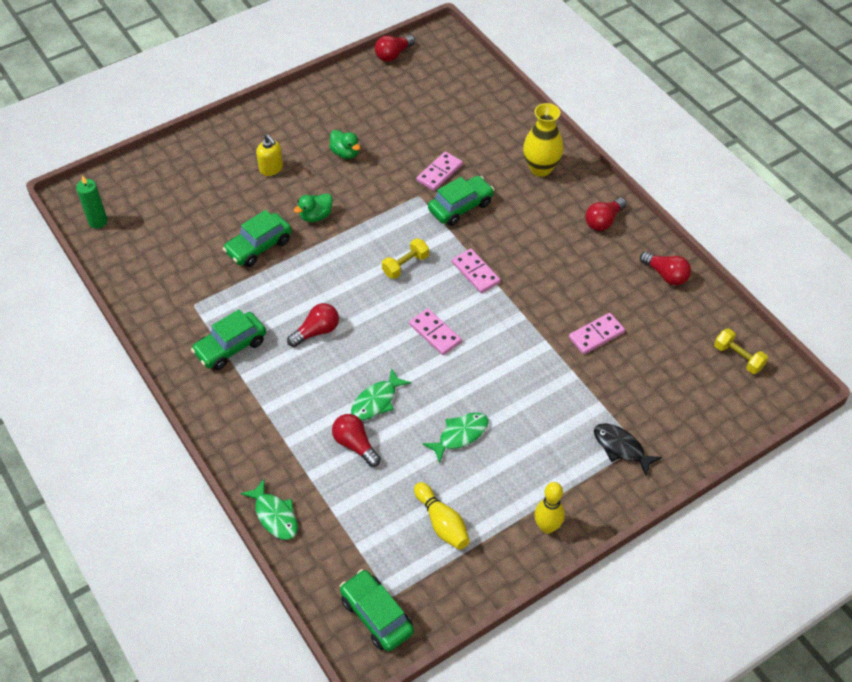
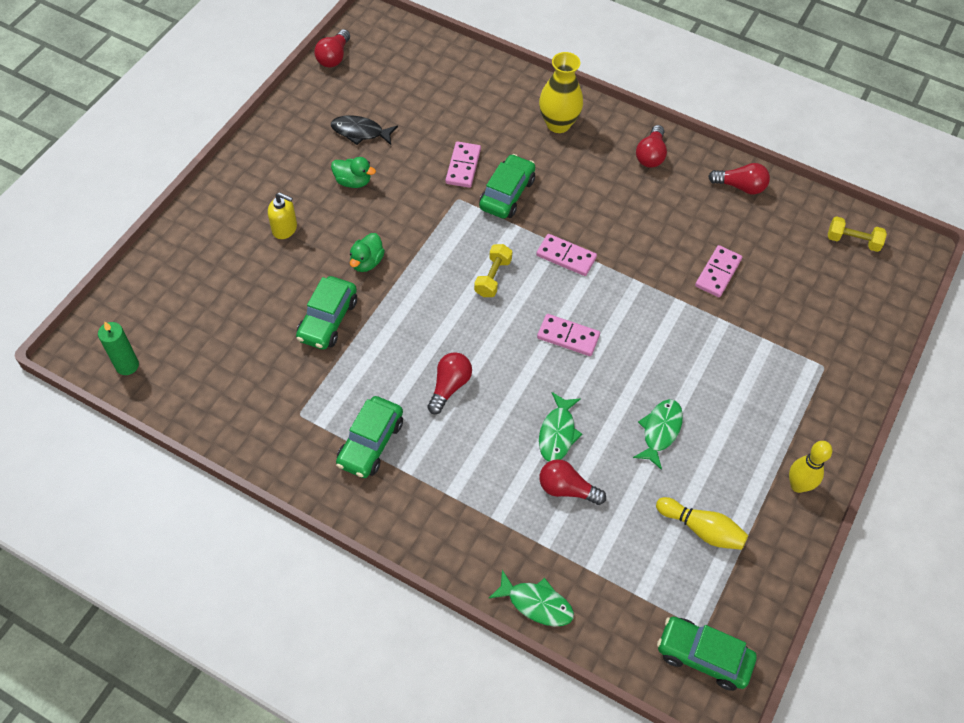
camera: 30 degrees left, 5 degrees up
black fish [594,423,662,476] -> black fish moved to [331,115,398,145]

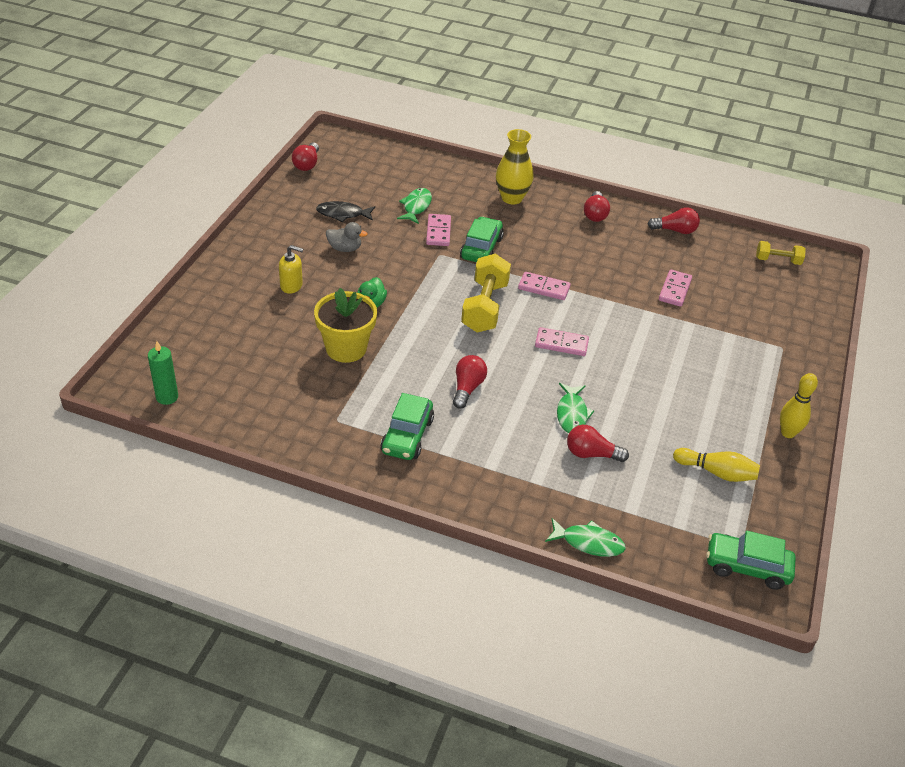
camera: 10 degrees left, 15 degrees down
green car [296,276,357,350] -> yellow flower pot [314,288,377,363]
green duck [331,157,376,188] -> grey duck [326,222,368,252]
yellow dumbbell [474,244,512,297] -> yellow dumbbell [461,254,511,333], size x1.78
green fish [633,399,683,470] -> green fish moved to [397,188,432,224]

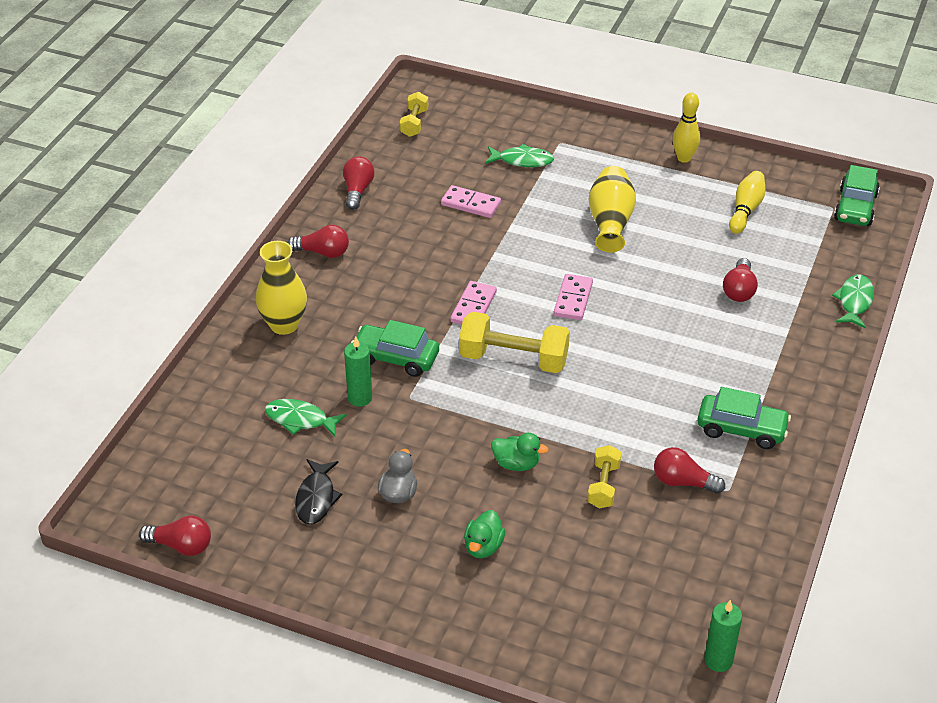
camera: 85 degrees left, 0 degrees up
yellow soap dispenser [279,245,303,294] -> green duck [464,510,505,558]
yellow flower pot [314,288,377,363] -> yellow dumbbell [588,445,622,509]
pink domino [426,214,451,246] -> green candle [344,337,372,407]
red light bulb [453,355,487,409] -> red light bulb moved to [654,447,725,494]
green fish [557,383,594,433] -> green fish moved to [485,144,554,167]
none -> yellow vase [589,166,636,253]

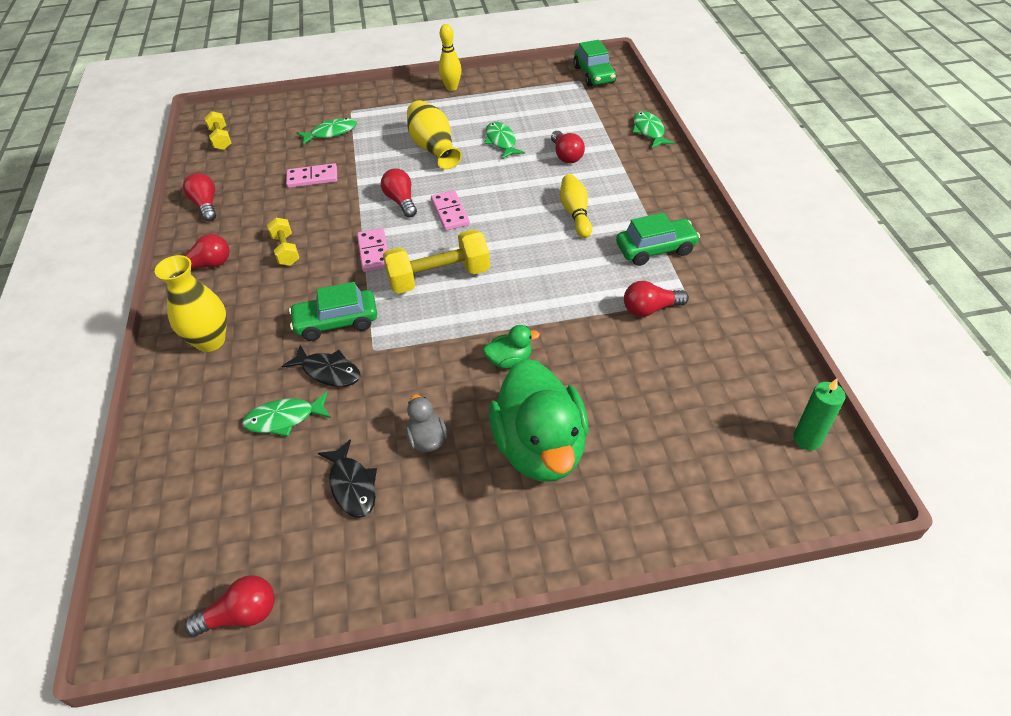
camera: 30 degrees left, 5 degrees up
green candle [344,337,372,407] -> black fish [282,345,361,387]
green duck [464,510,505,558] -> green duck [489,359,589,482], size x2.31
yellow dumbbell [588,445,622,509] -> yellow dumbbell moved to [267,218,299,266]
yellow bowling pin [729,171,765,234] -> yellow bowling pin moved to [560,174,592,238]
none -> red light bulb [381,168,417,218]
none -> green fish [484,122,525,159]

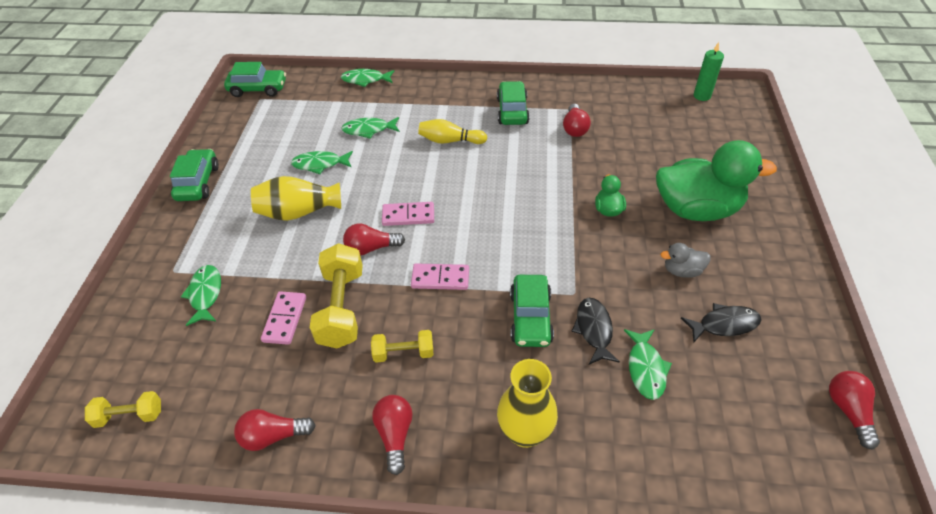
camera: 75 degrees left, 0 degrees up
black fish [282,345,361,387] -> black fish turned 45 degrees counterclockwise [572,298,620,365]
yellow dumbbell [383,229,490,294] -> yellow dumbbell moved to [310,243,363,349]
yellow bowling pin [439,24,461,91] -> green car [170,149,219,201]
red light bulb [551,131,585,163] -> green fish [341,117,400,139]

